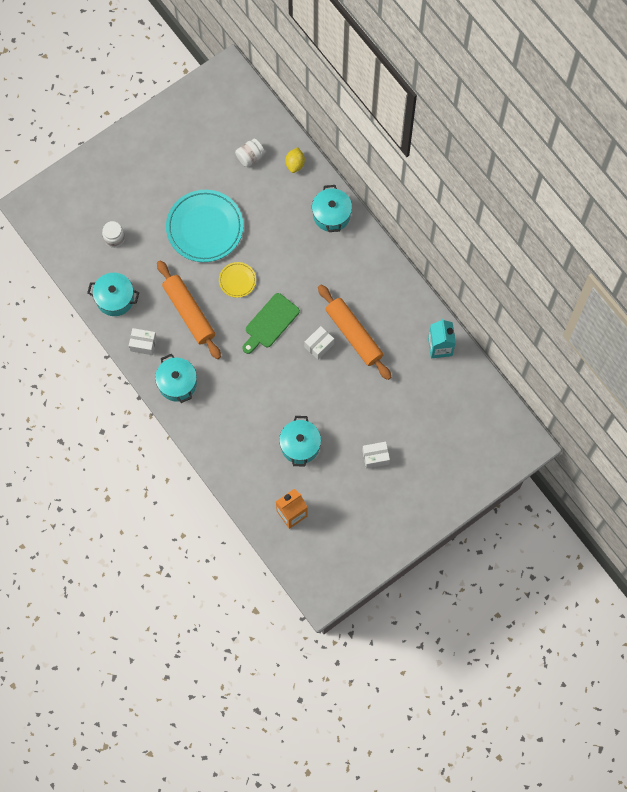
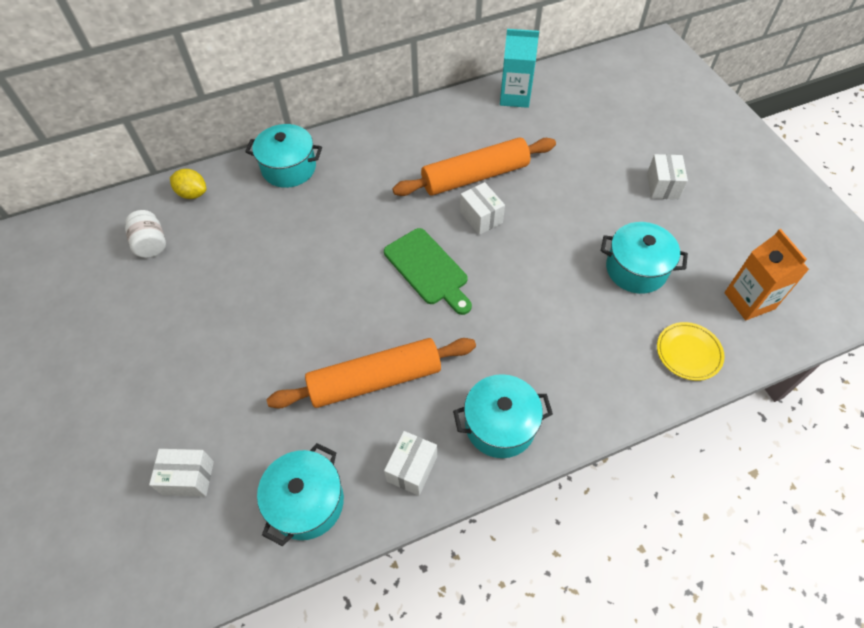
camera: 75 degrees left, 15 degrees down
white jar [102,221,125,248] -> white box [149,449,214,497]
turquoise plate [166,190,243,262] -> none
yellow plate [219,262,256,298] -> yellow plate moved to [657,322,725,381]

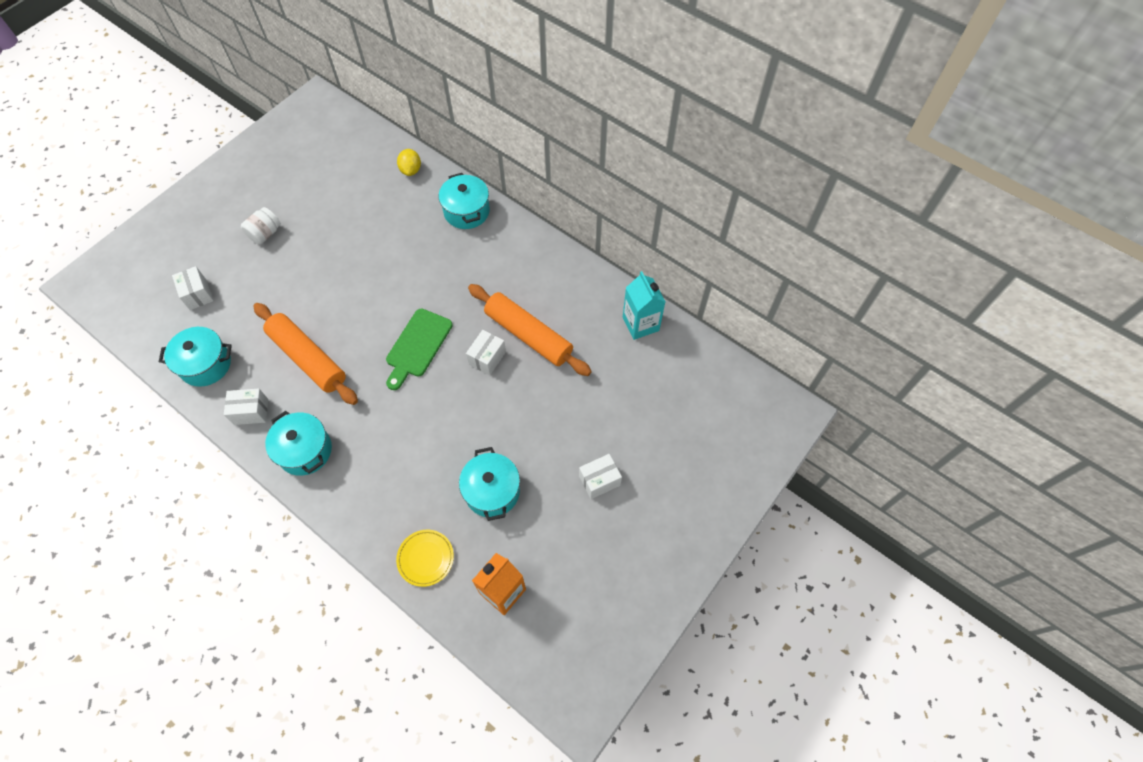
camera: 60 degrees right, 5 degrees up
white jar [125,210,166,258] -> white jar moved to [241,207,281,245]

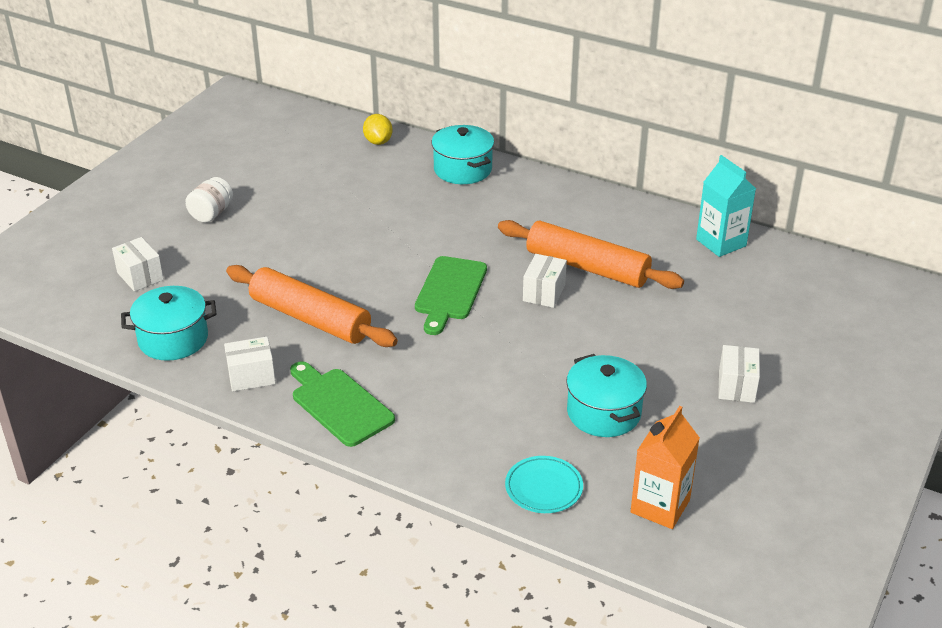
camera: 10 degrees left, 25 degrees down
turquoise pot [265,411,332,476] -> green cutting board [290,361,395,447]
yellow plate [396,530,454,587] -> turquoise plate [505,456,583,513]
white box [579,454,622,499] -> white box turned 45 degrees counterclockwise [718,345,760,403]

